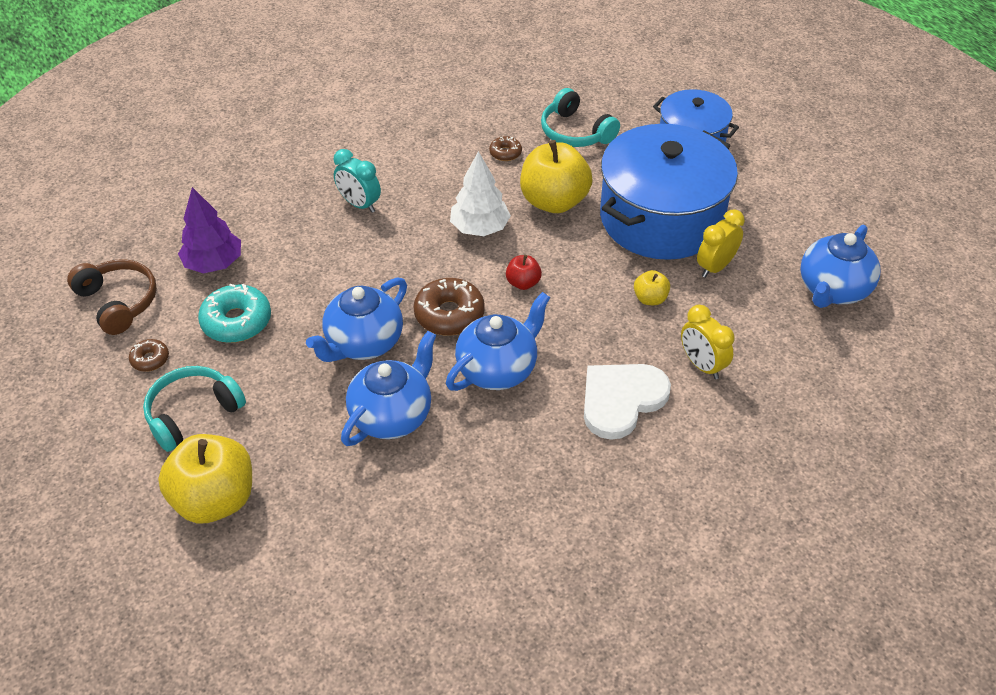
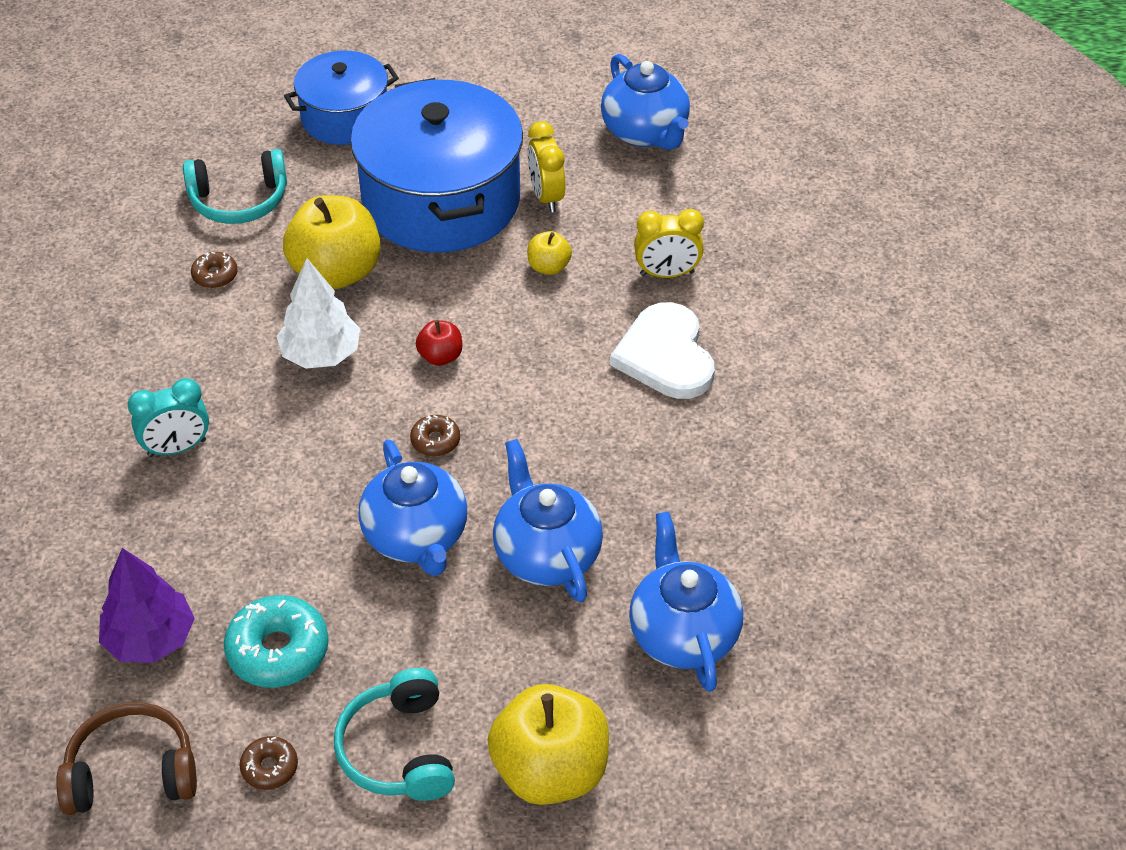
camera: 60 degrees left, 0 degrees up
brown donut [414,278,485,336] -> brown donut [410,415,460,457], size x0.53
blue teapot [446,292,550,391] -> blue teapot moved to [629,511,743,692]

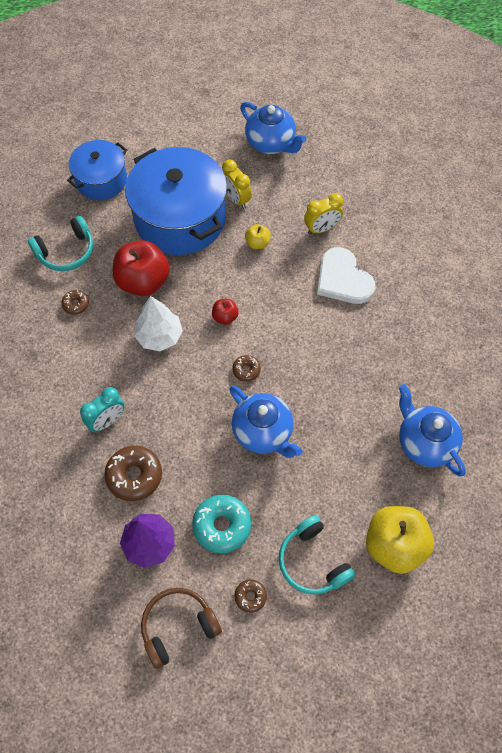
camera: 20 degrees left, 15 degrees up
yellow apple [283,195,381,289] -> red apple [113,240,170,296]
blue teapot [493,439,603,602] -> none
none -> brown donut [104,446,162,501]

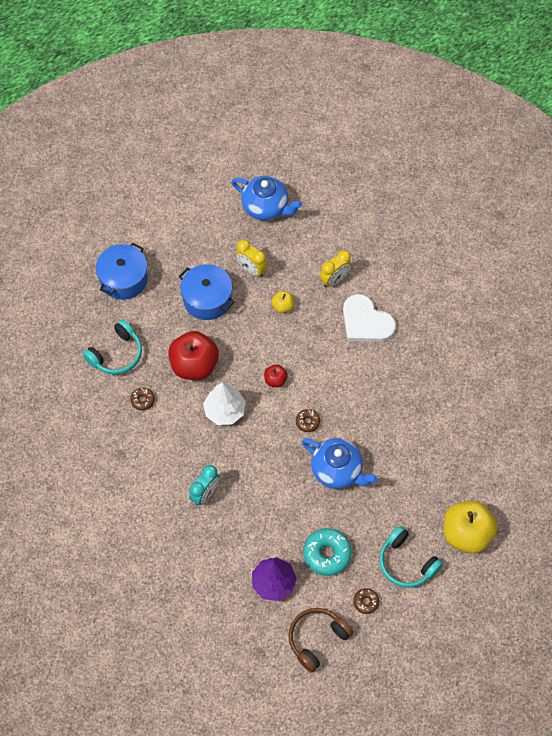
camera: 15 degrees left, 0 degrees up
brown donut [104,446,162,501] -> none
blue pot [125,147,227,255] -> blue pot [179,264,235,320], size x0.58
blue teapot [399,384,466,477] -> none

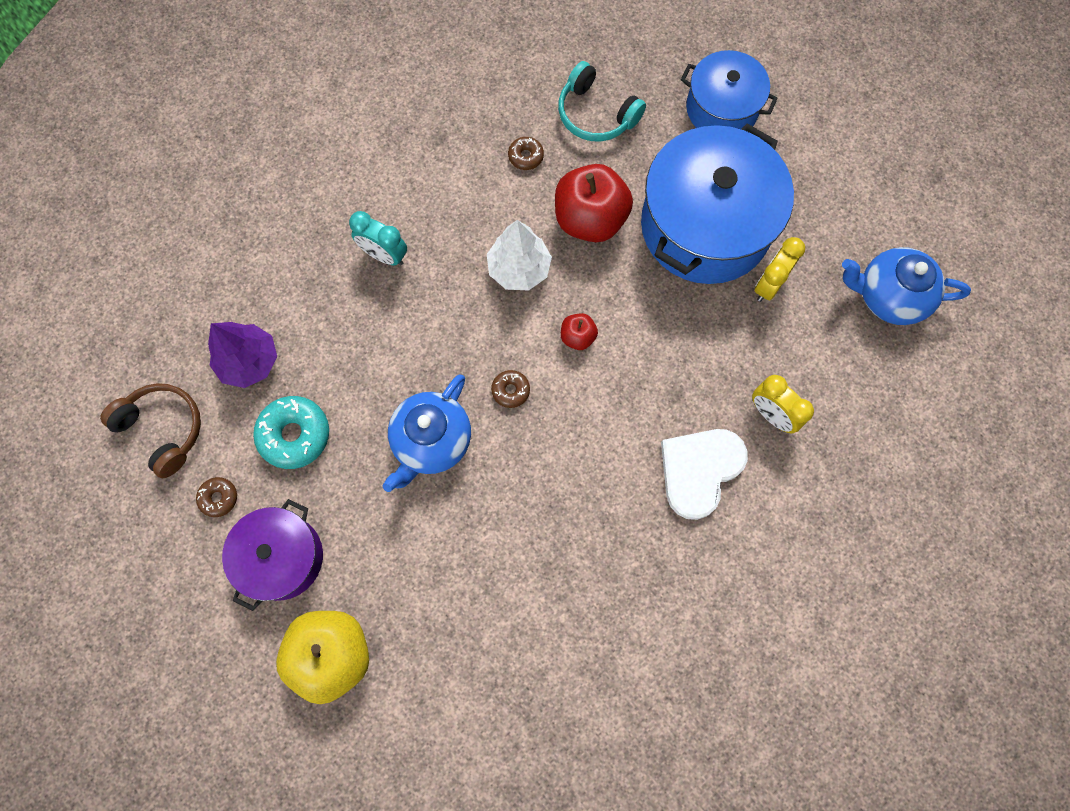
camera: 85 degrees right, 10 degrees up
blue pot [179,264,235,320] -> blue pot [641,123,794,284], size x1.72
blue teapot [232,176,302,220] -> blue teapot turned 75 degrees clockwise [842,247,971,325]
yellow apple [271,291,294,313] -> none
turquoise headphones [379,526,443,588] -> purple pot [222,499,323,611]

